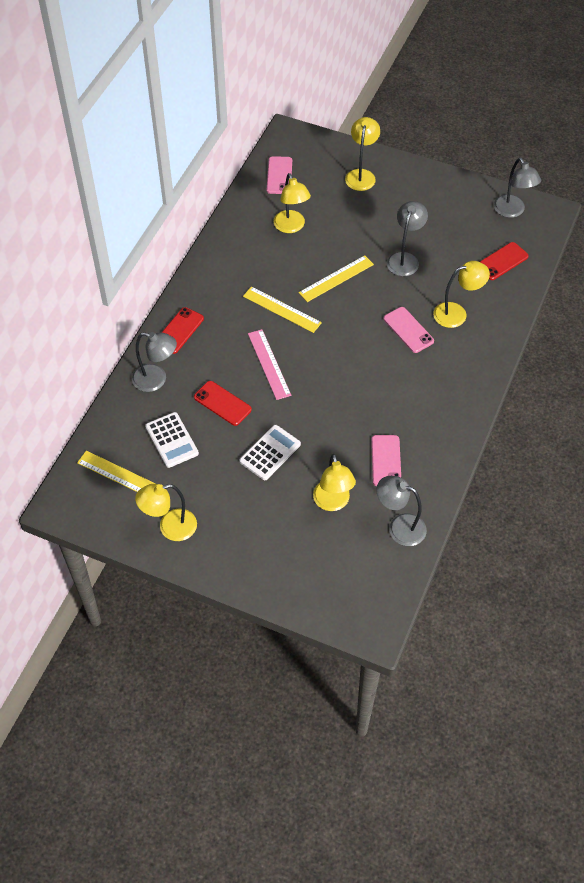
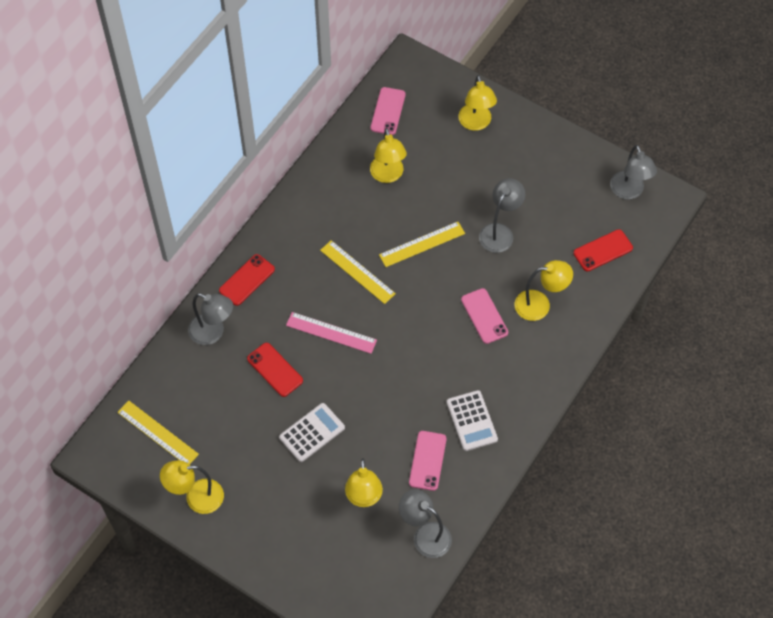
camera: 10 degrees right, 5 degrees up
white calculator [145,412,199,468] -> white calculator moved to [447,390,498,451]
pink ruler [248,329,291,400] -> pink ruler turned 60 degrees counterclockwise [286,312,377,354]
yellow lamp [345,117,380,191] -> yellow lamp turned 150 degrees clockwise [458,75,497,131]

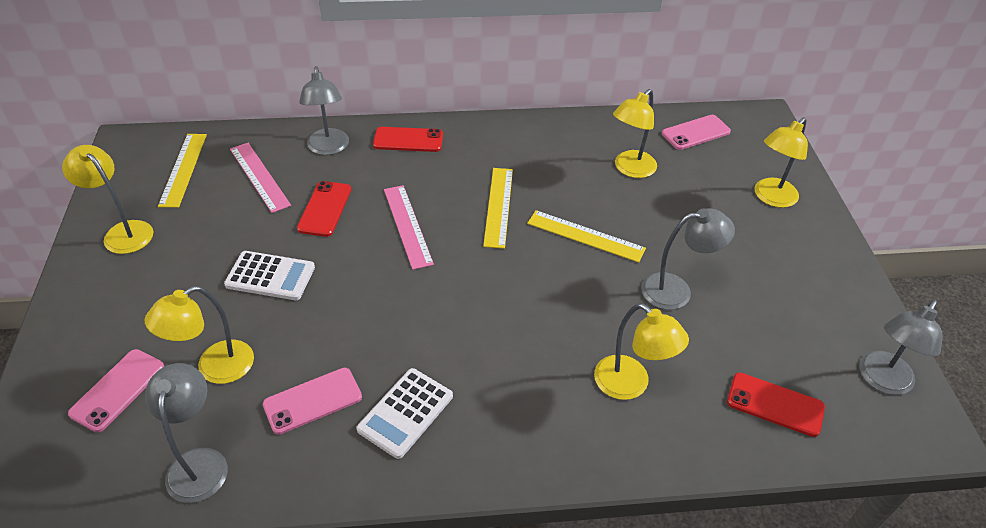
camera: 50 degrees right, 15 degrees down
pink phone [461,288,508,344] -> pink phone moved to [68,349,164,433]
none -> pink ruler [230,143,291,213]

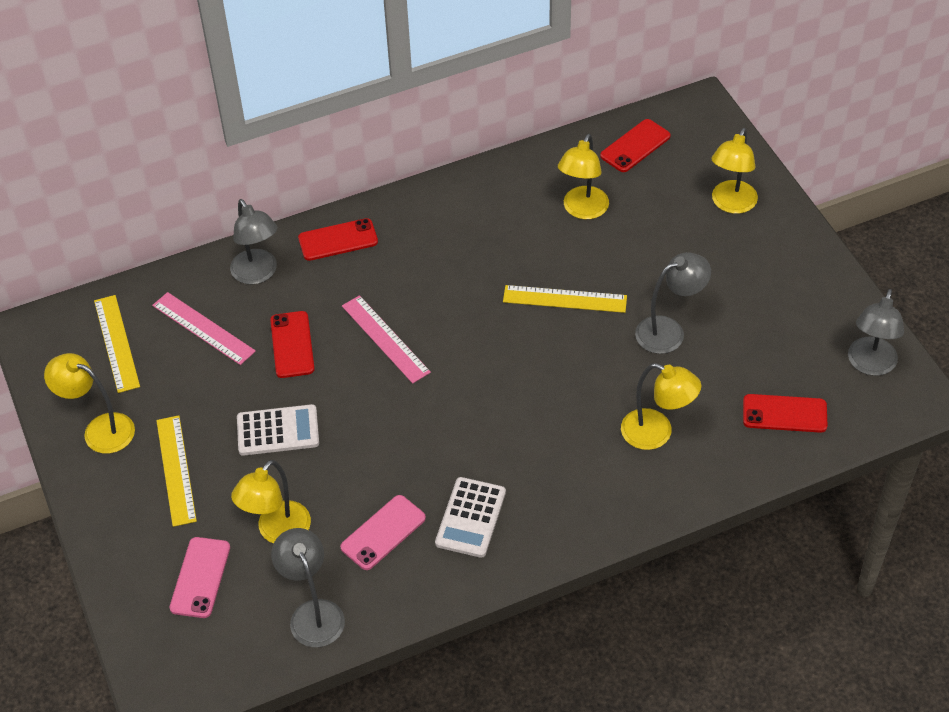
camera: 15 degrees left, 5 degrees up
yellow ruler [483,168,513,249] -> yellow ruler moved to [156,415,197,527]
pink phone [662,115,731,150] -> red phone [600,119,671,172]

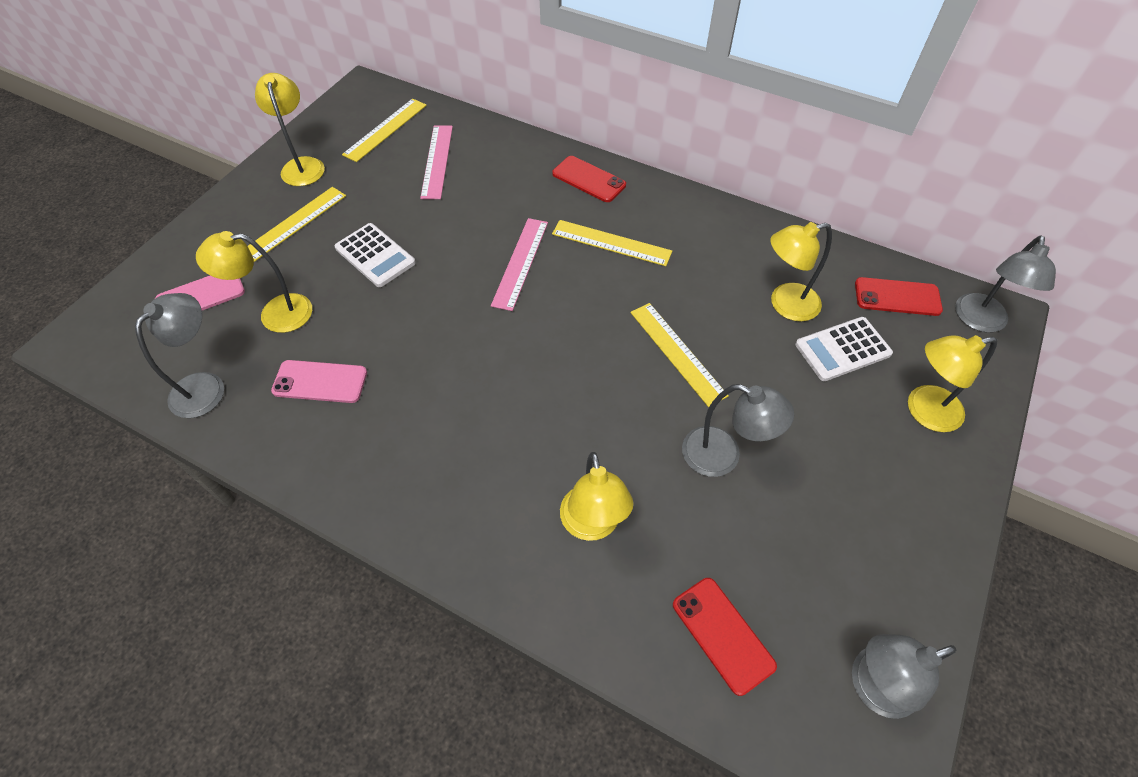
camera: 50 degrees right, 5 degrees up
grey lamp [230,199,278,284] -> grey lamp moved to [955,236,1056,333]
red phone [270,311,315,378] -> none
white calculator [435,477,506,558] -> white calculator moved to [795,317,893,381]
none -> yellow ruler [552,220,672,266]

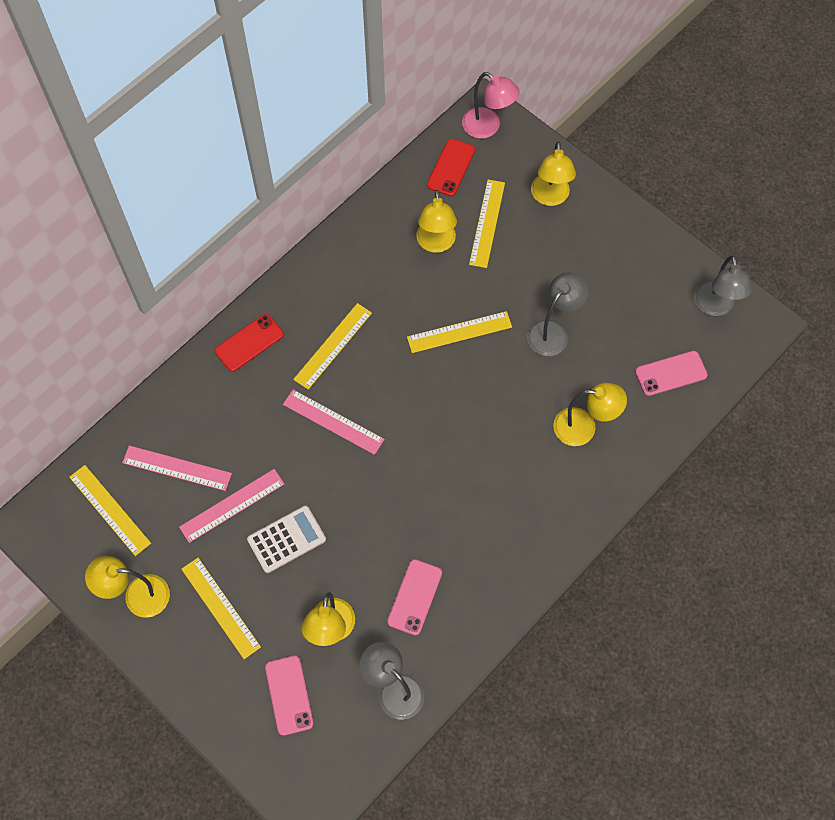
camera: 75 degrees left, 10 degrees up
red phone [673,578,777,696] -> pink phone [635,351,708,396]
white calculator [795,317,893,381] -> yellow ruler [469,180,505,268]
grey lamp [955,236,1056,333] -> pink lamp [462,72,520,139]
none -> pink ruler [179,469,284,543]

